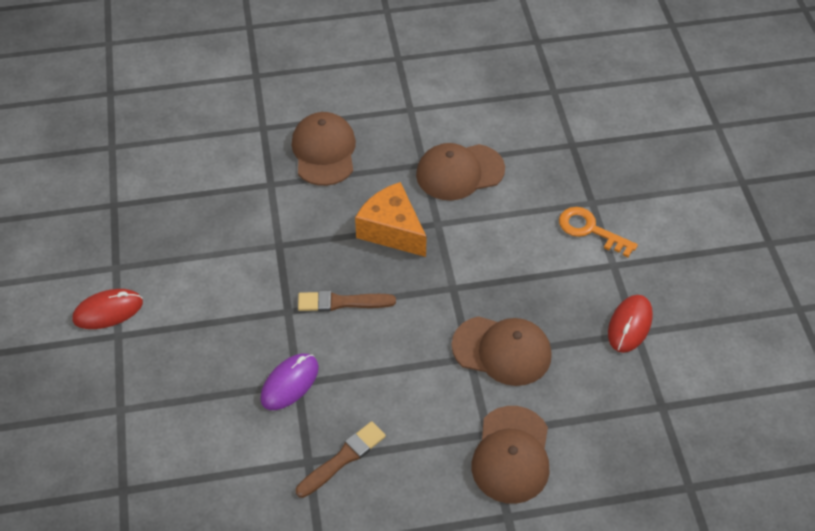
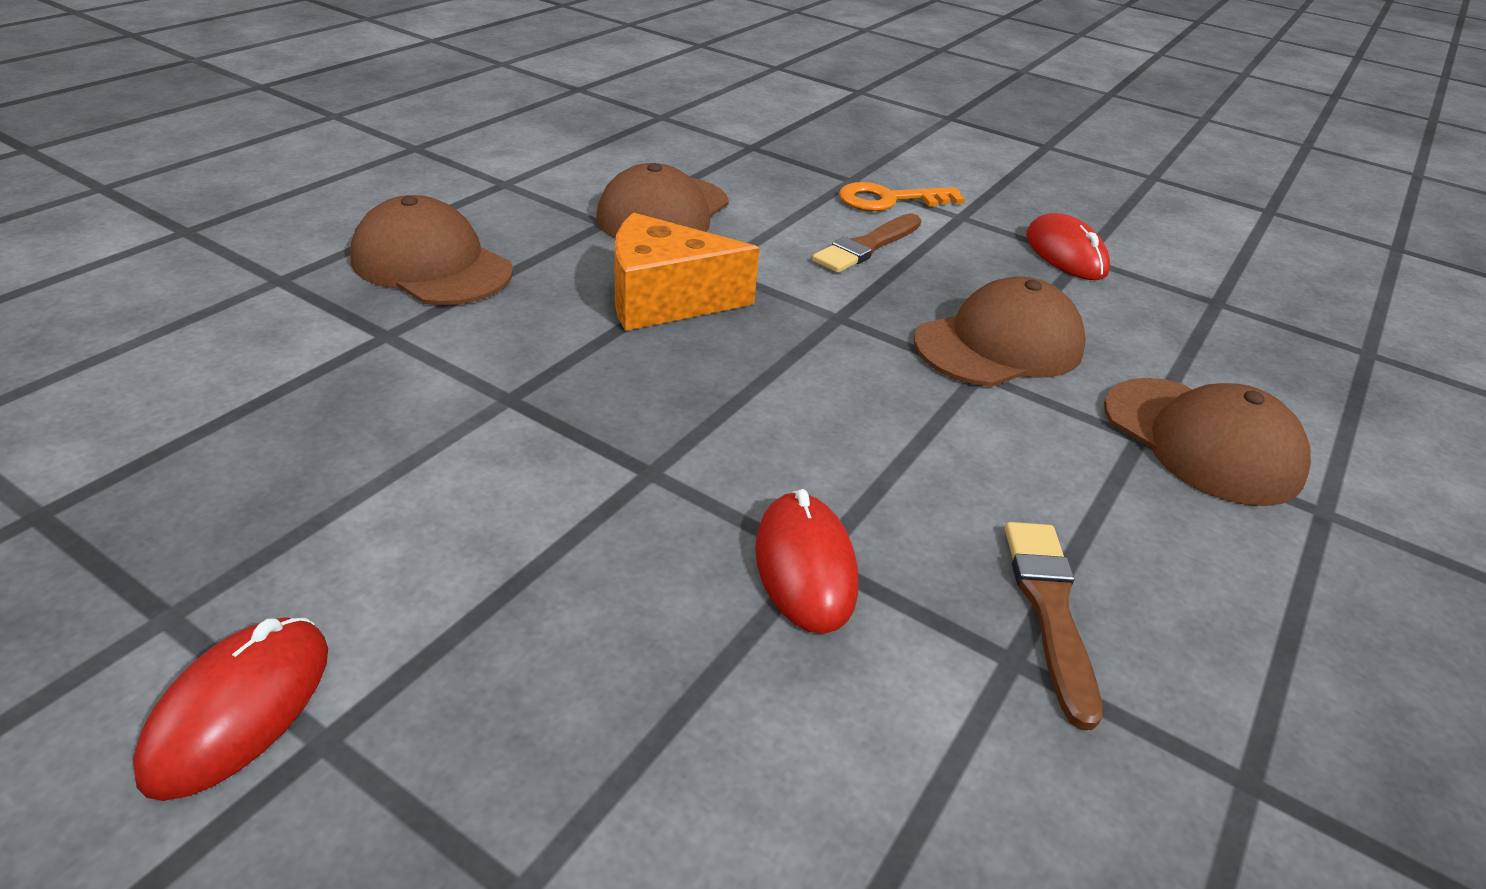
camera: 50 degrees left, 15 degrees down
purple mouse [260,354,319,410] -> red mouse [755,489,858,634]
brown brush [298,291,396,312] -> brown brush moved to [812,213,921,273]

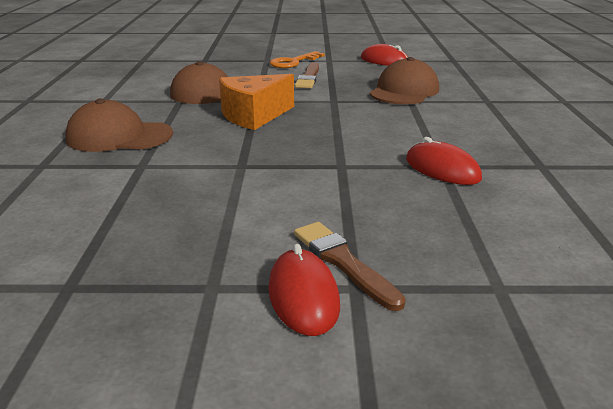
camera: 30 degrees left, 10 degrees down
brown brush [1005,522,1102,730] -> brown brush moved to [294,222,406,311]
brown cap [1104,378,1311,506] -> none

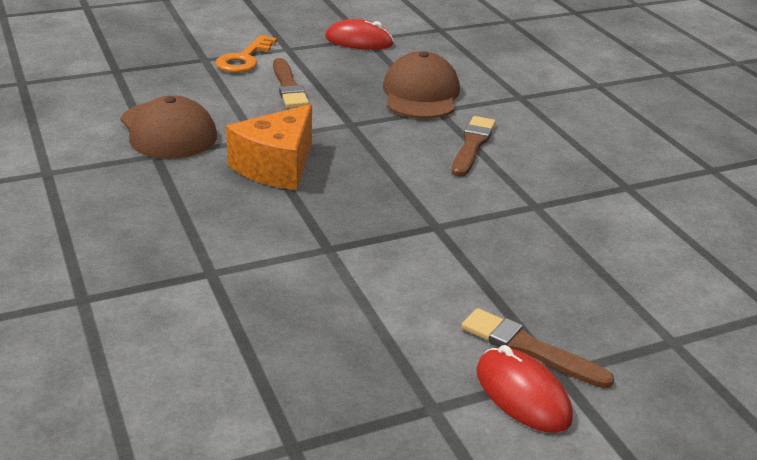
camera: 25 degrees left, 5 degrees up
brown cap [65,99,173,152] -> none
red mouse [406,137,482,185] -> none
none -> brown brush [452,116,496,177]

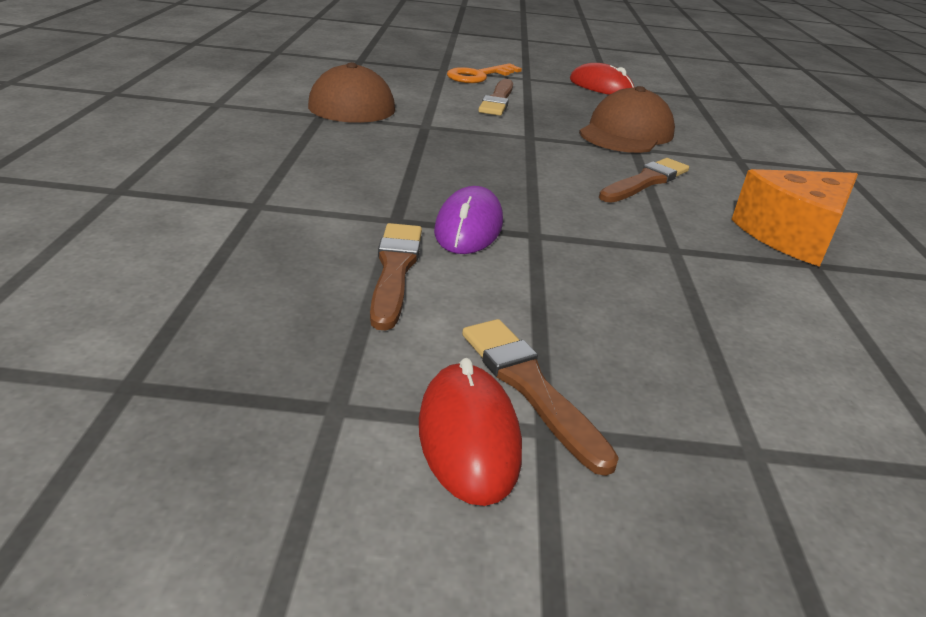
camera: 25 degrees right, 0 degrees up
orange cheese [226,104,312,190] -> orange cheese moved to [731,169,858,267]
none -> brown brush [370,223,422,331]
none -> purple mouse [434,186,503,254]

